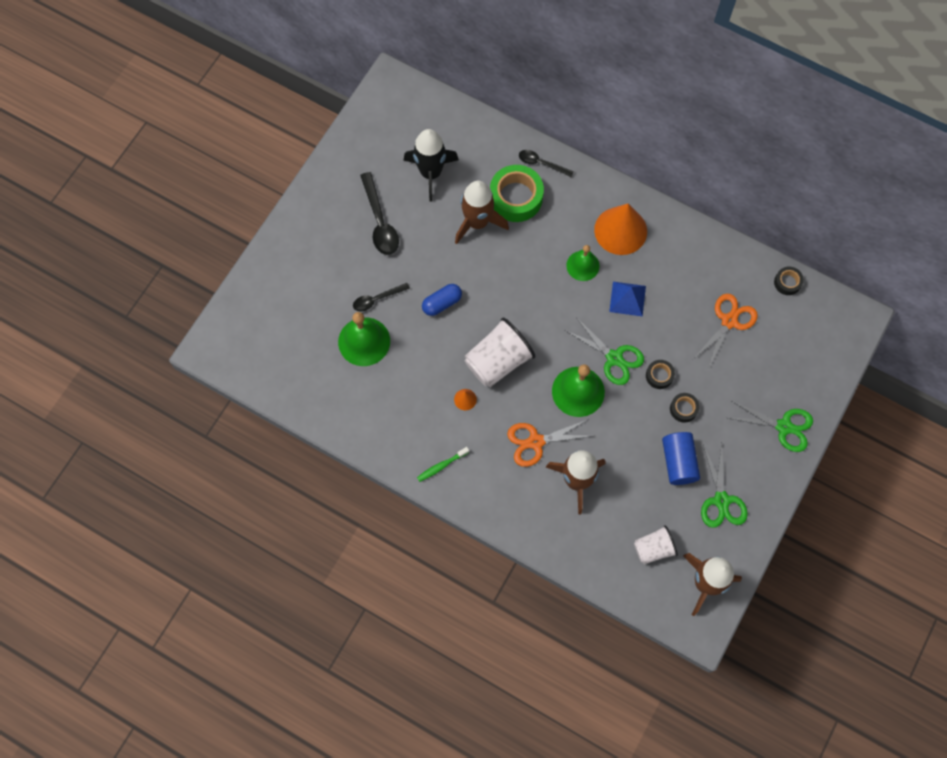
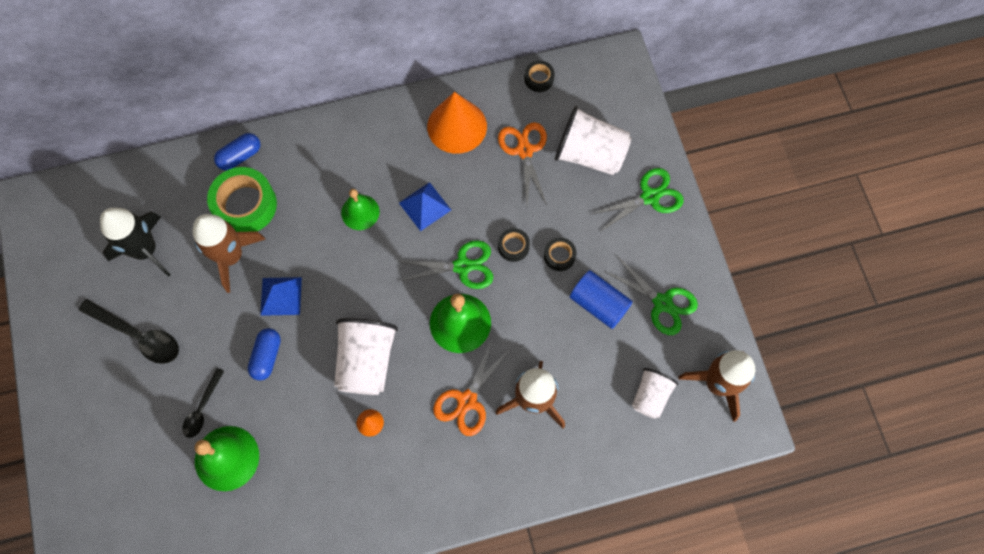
camera: 45 degrees left, 0 degrees up
green toothbrush [417,447,469,482] -> none
black spoon [519,150,574,177] -> blue capsule [214,133,260,170]
orange cone [594,204,647,255] -> orange cone moved to [427,92,487,154]
none -> blue pyramid [260,277,302,316]
none -> white cup [555,106,631,175]

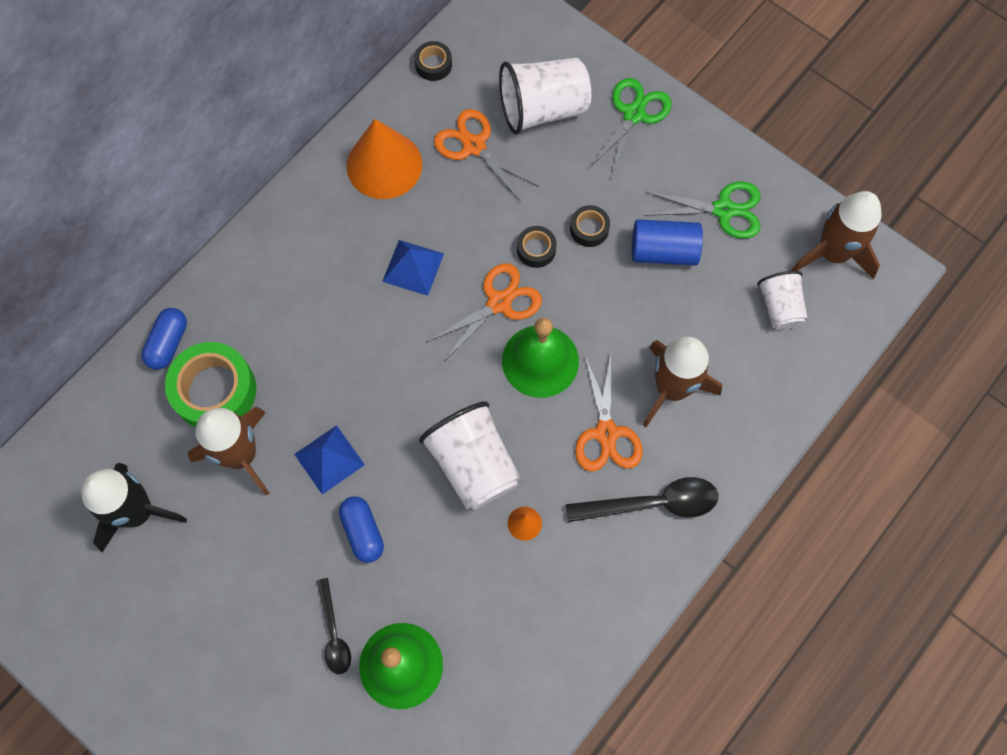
camera: 35 degrees left, 0 degrees up
black spoon [78,299,179,364] -> black spoon moved to [565,477,718,522]
green bell [341,189,380,230] -> none
green scissors [397,240,493,289] -> orange scissors [427,263,542,361]

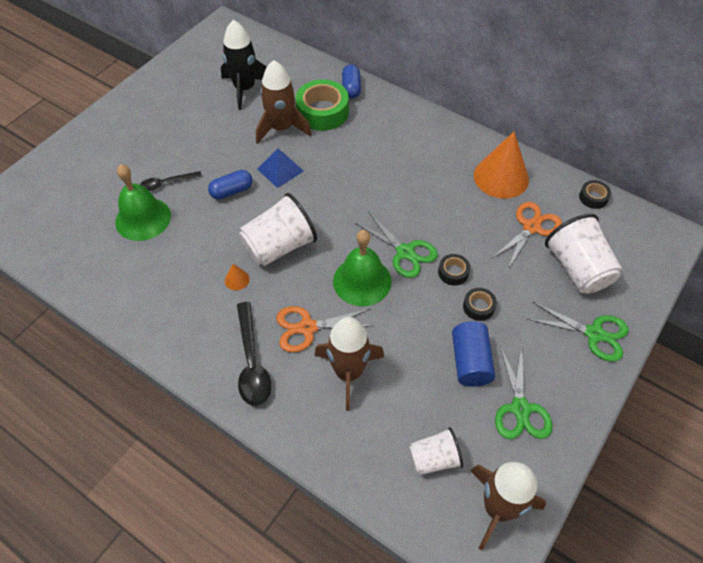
camera: 85 degrees right, 15 degrees down
blue capsule [141,308,187,370] -> blue capsule turned 75 degrees clockwise [342,64,361,98]
blue pyramid [382,240,444,296] -> none
orange scissors [427,263,542,361] -> green scissors [355,212,438,278]

